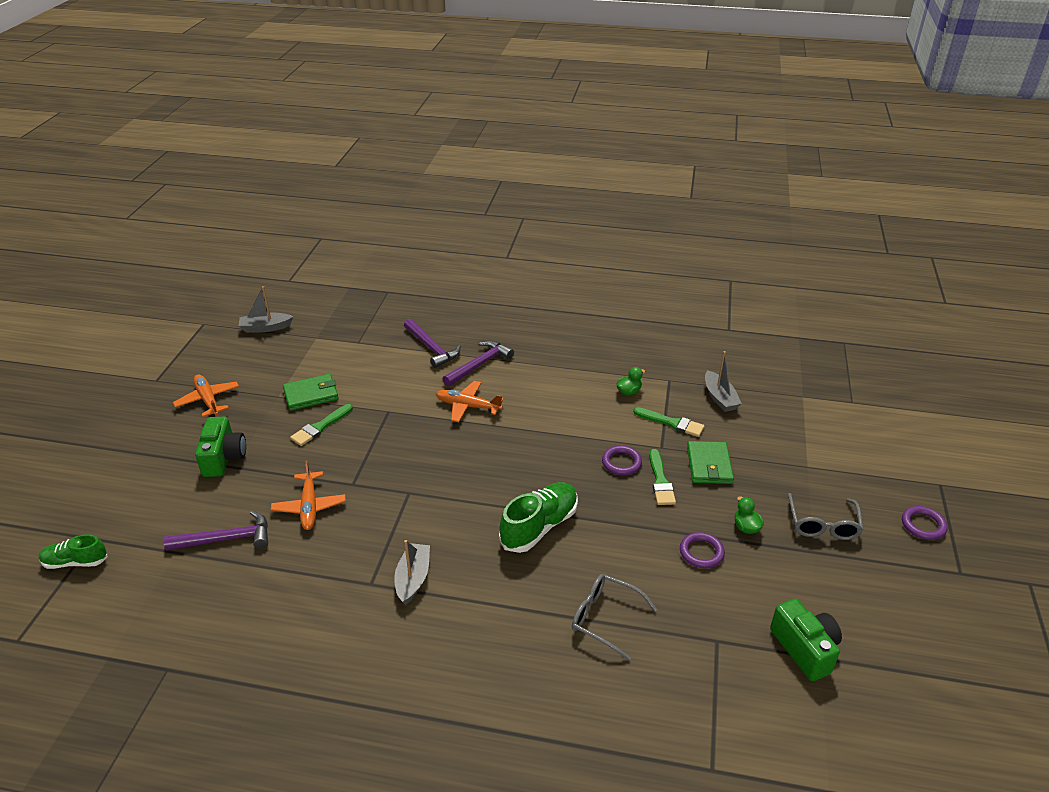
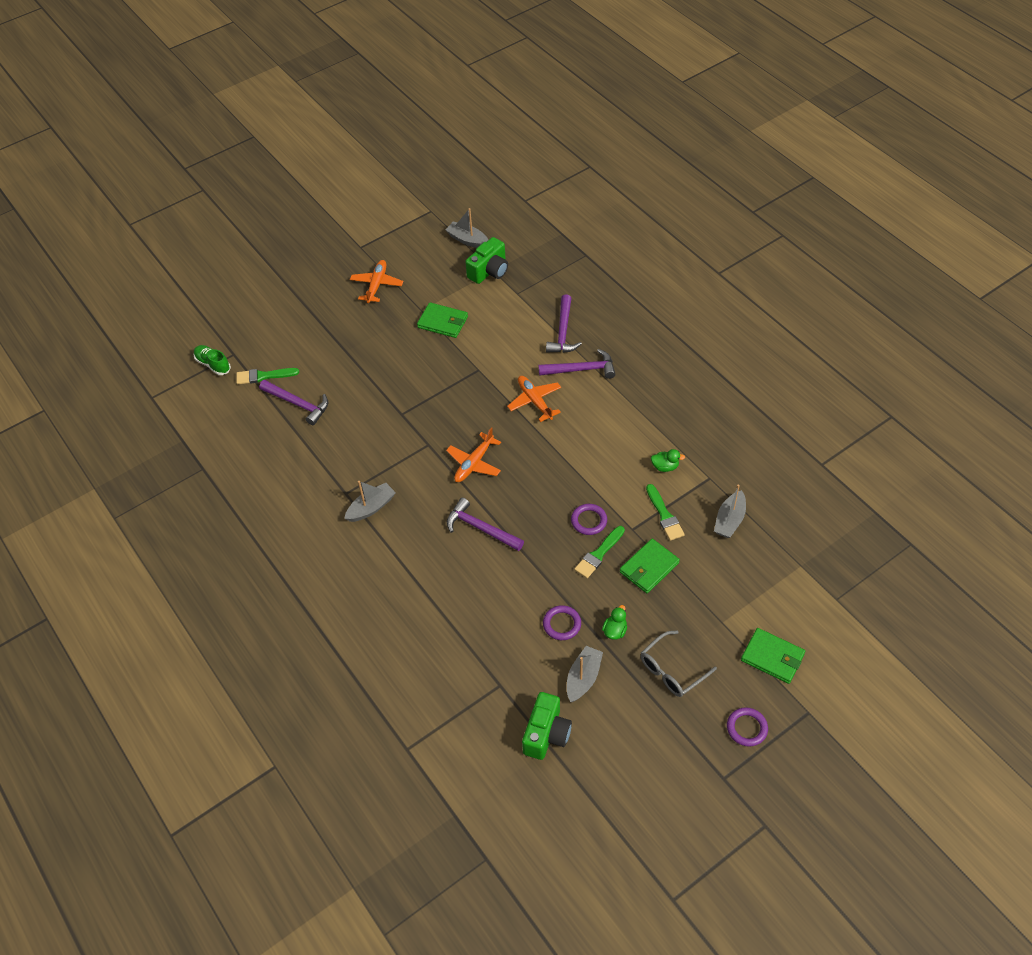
camera: 45 degrees right, 15 degrees up
green camera [195,417,246,477] -> green camera moved to [465,237,508,284]
orange plane [271,460,346,530] -> orange plane moved to [446,427,501,482]
green brush [290,404,353,446] -> green brush moved to [236,368,299,384]
green shoe [499,482,578,553] -> purple hammer [447,498,524,551]
grey glasses [572,574,657,661] -> none
none -> grey boat [567,646,603,702]
none -> green wallet [741,628,805,684]

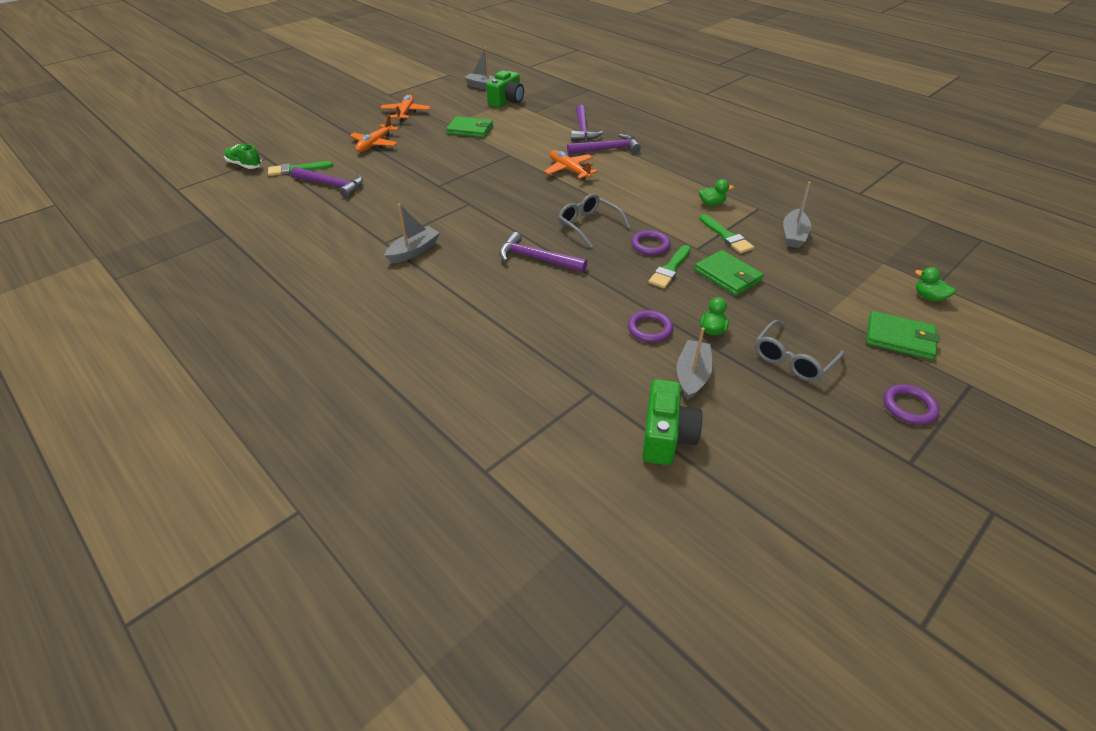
camera: 10 degrees left, 10 degrees down
orange plane [446,427,501,482] -> orange plane moved to [350,115,399,152]
green wallet [620,539,680,593] -> green wallet turned 75 degrees counterclockwise [694,250,764,296]
none -> grey glasses [558,193,631,248]
none -> green duck [915,267,956,302]

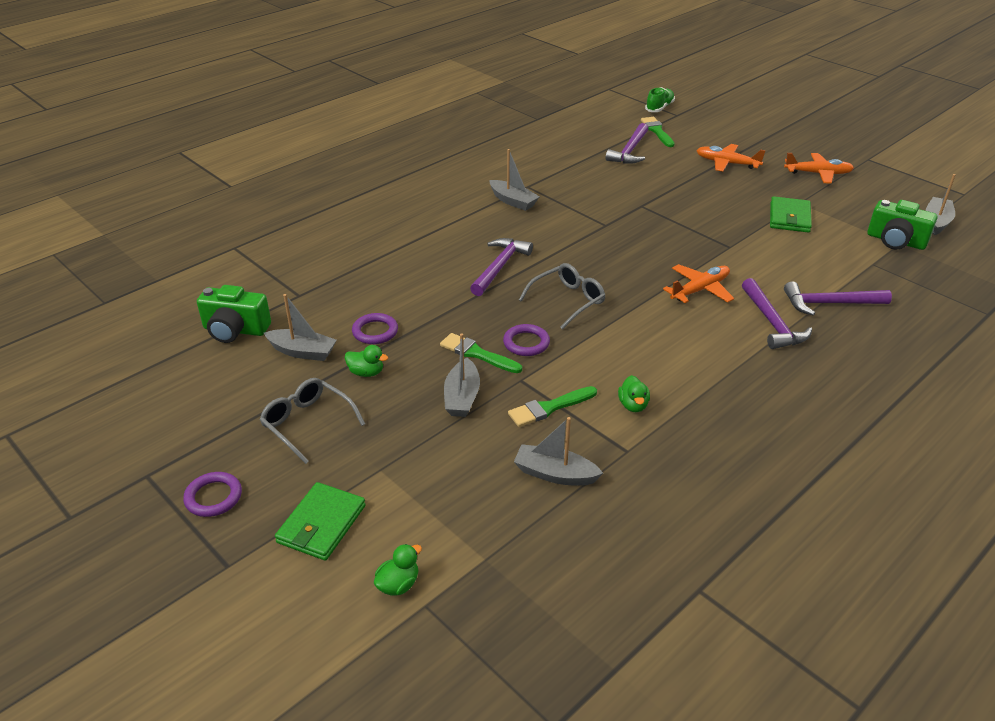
camera: 90 degrees right, 5 degrees down
green wallet [694,250,764,296] -> grey boat [444,334,480,417]

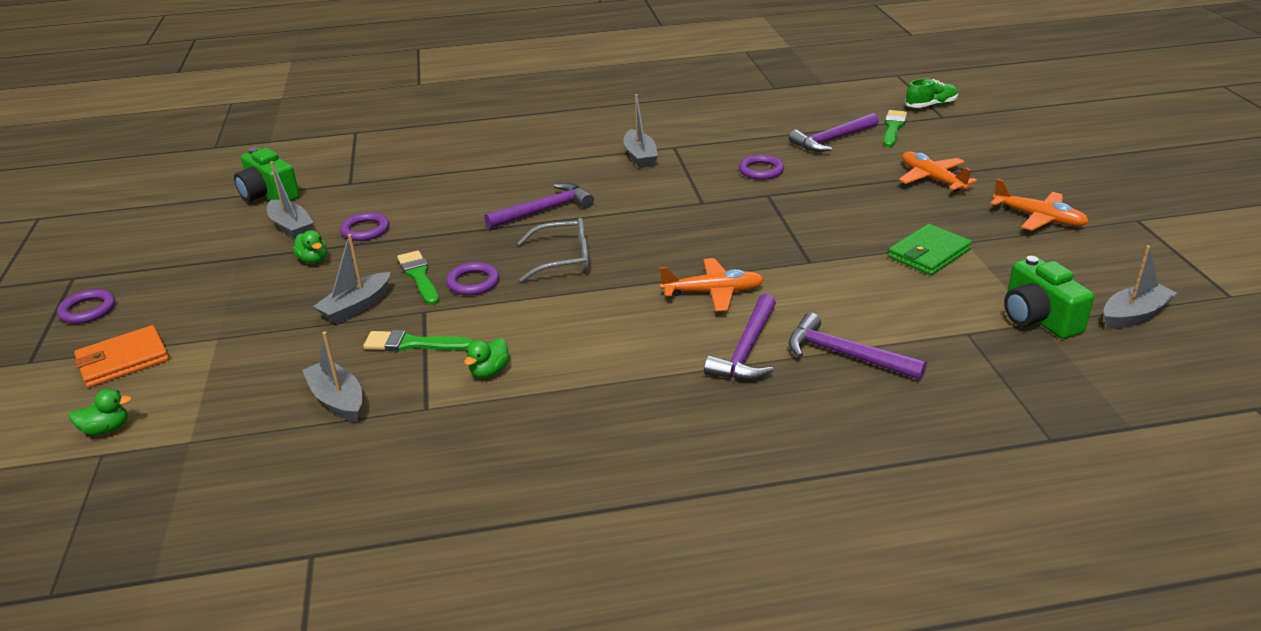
camera: 35 degrees right, 5 degrees down
grey glasses [260,378,365,464] -> none
green wallet [275,482,366,561] -> orange wallet [74,325,169,388]
none -> purple ring [739,155,784,180]

